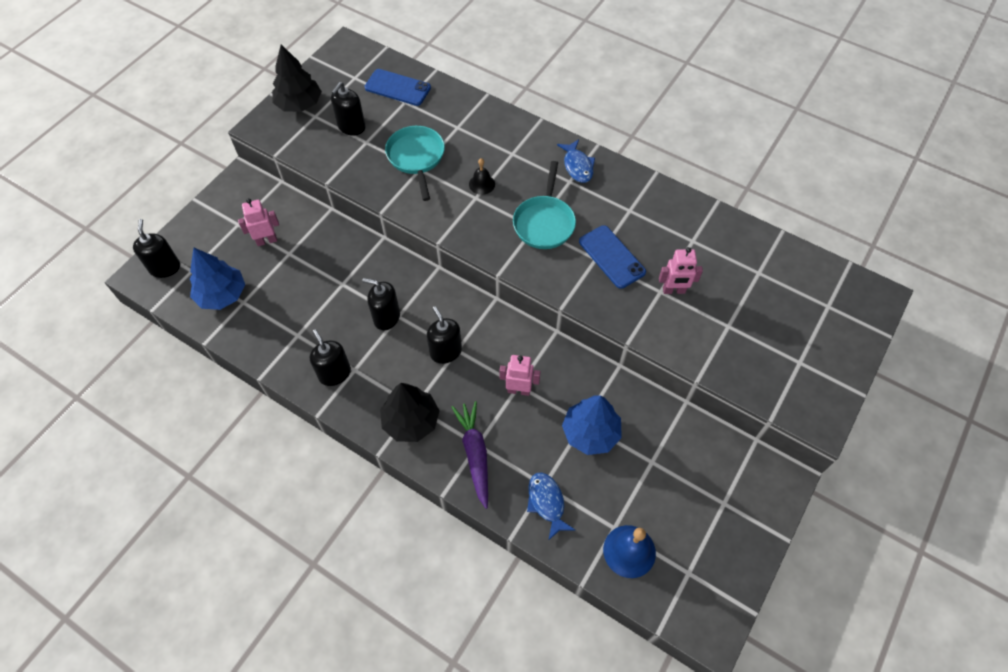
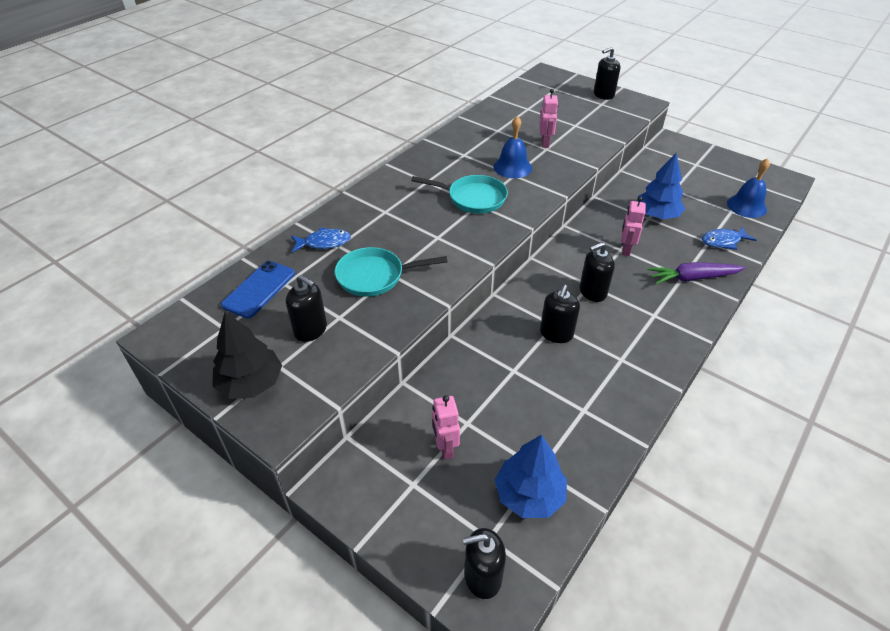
camera: 85 degrees left, 15 degrees down
black soap dispenser [310,330,351,386] -> black soap dispenser moved to [594,47,620,100]
black tree [380,383,440,442] -> none
black bell [469,158,495,195] -> none
blue fish [557,139,595,183] -> blue fish moved to [291,227,351,253]
blue phone [579,225,646,289] -> blue bell [493,116,532,178]

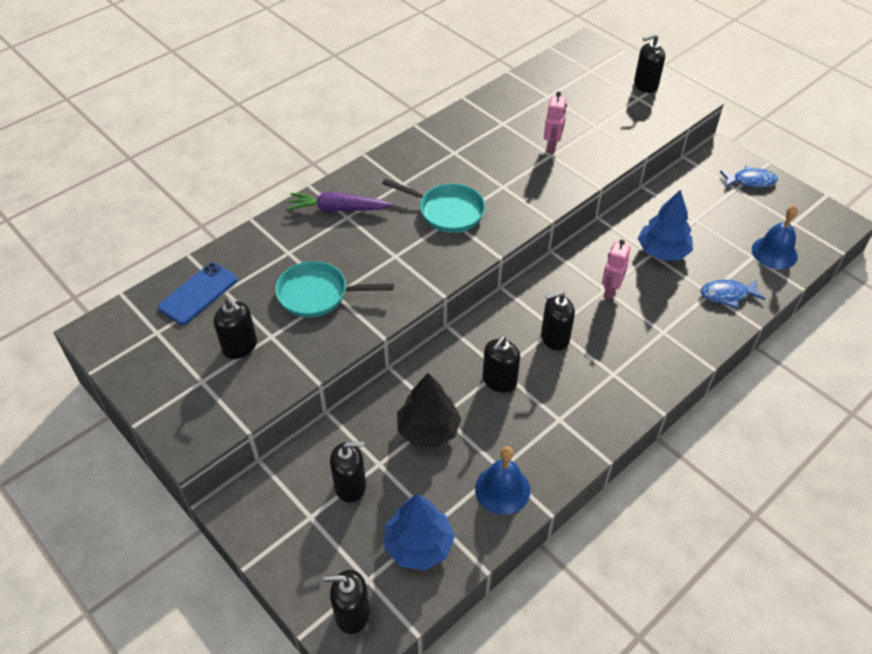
camera: 10 degrees right, 5 degrees up
black tree [212,312,282,399] -> black tree moved to [397,373,461,448]
blue fish [291,227,351,253] -> blue fish moved to [720,166,778,188]
pink robot [432,395,460,460] -> black soap dispenser [330,441,366,503]
blue bell [493,116,532,178] -> blue bell moved to [475,447,530,515]
purple carrot [648,262,746,284] -> purple carrot moved to [287,192,392,212]

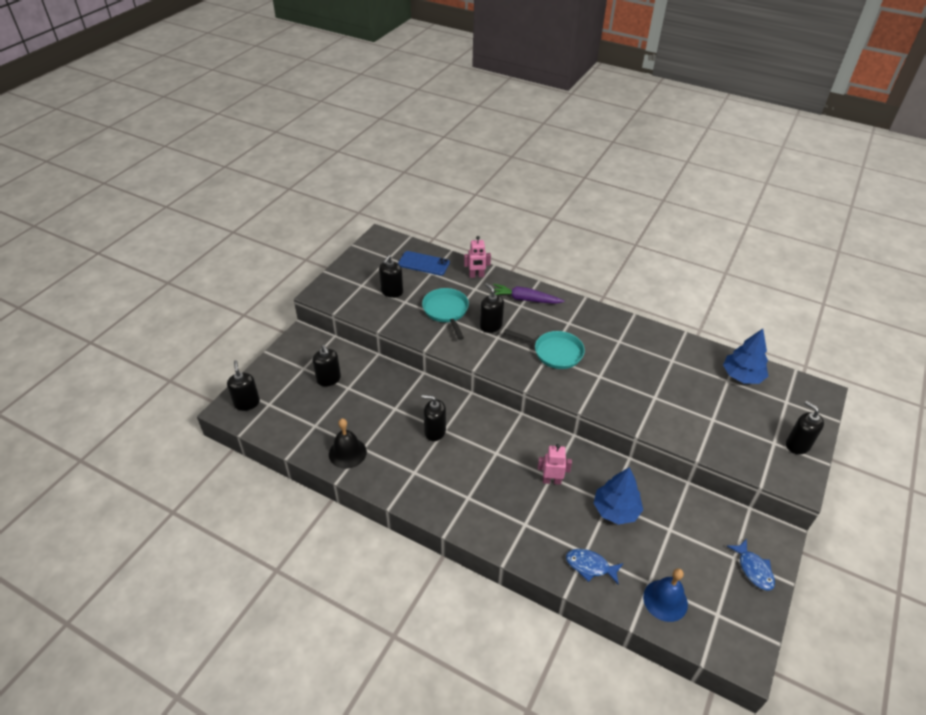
camera: 70 degrees right, 5 degrees down
purple carrot [287,192,392,212] -> purple carrot turned 60 degrees counterclockwise [493,284,565,304]
turquoise pan [382,178,485,233] -> turquoise pan turned 75 degrees counterclockwise [504,329,585,369]
blue tree [384,494,455,570] -> blue tree moved to [723,329,768,384]
black tree [397,373,461,448] -> none
blue bell [475,447,530,515] -> black bell [329,418,367,469]
black soap dispenser [541,291,575,351] -> black soap dispenser moved to [480,283,504,333]
pink robot [544,91,567,154] -> pink robot moved to [464,236,491,278]
blue fish [701,279,765,308] -> blue fish turned 45 degrees counterclockwise [566,549,623,584]

